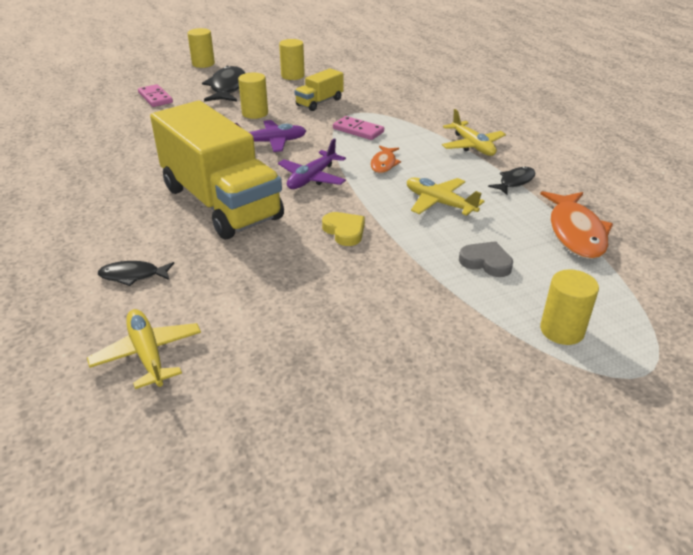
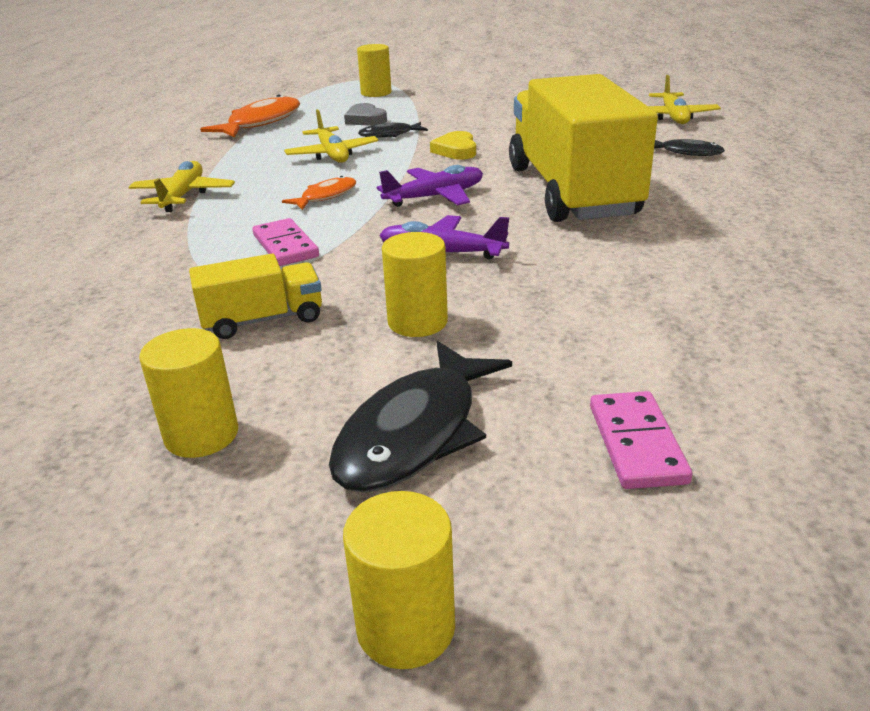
camera: 150 degrees left, 5 degrees down
black fish [488,166,535,195] -> black fish moved to [358,122,428,138]

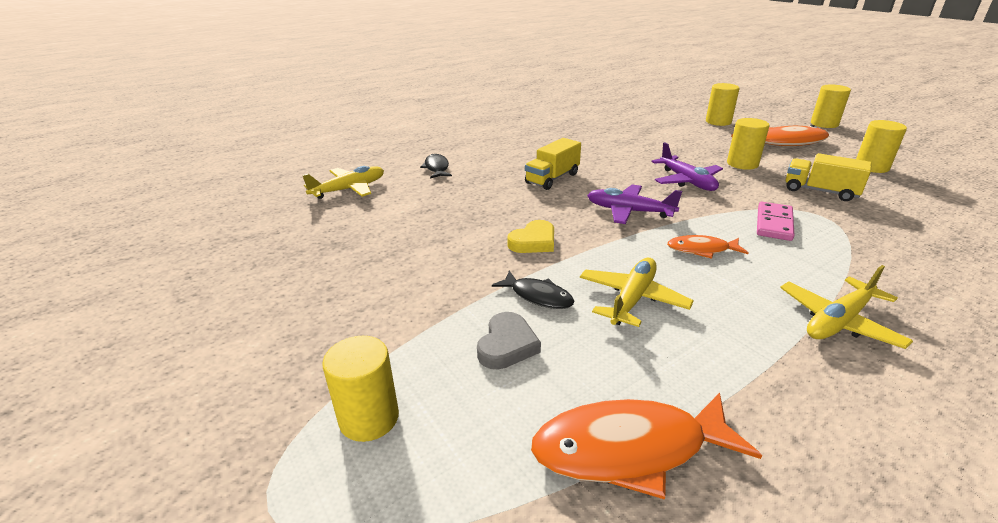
camera: 130 degrees left, 0 degrees up
black fish [329,341,512,493] -> orange fish [731,125,829,146]
yellow truck [509,74,658,222] -> yellow truck [525,138,581,190], size x0.44
pink domino [590,391,692,489] -> yellow cylinder [706,83,740,126]

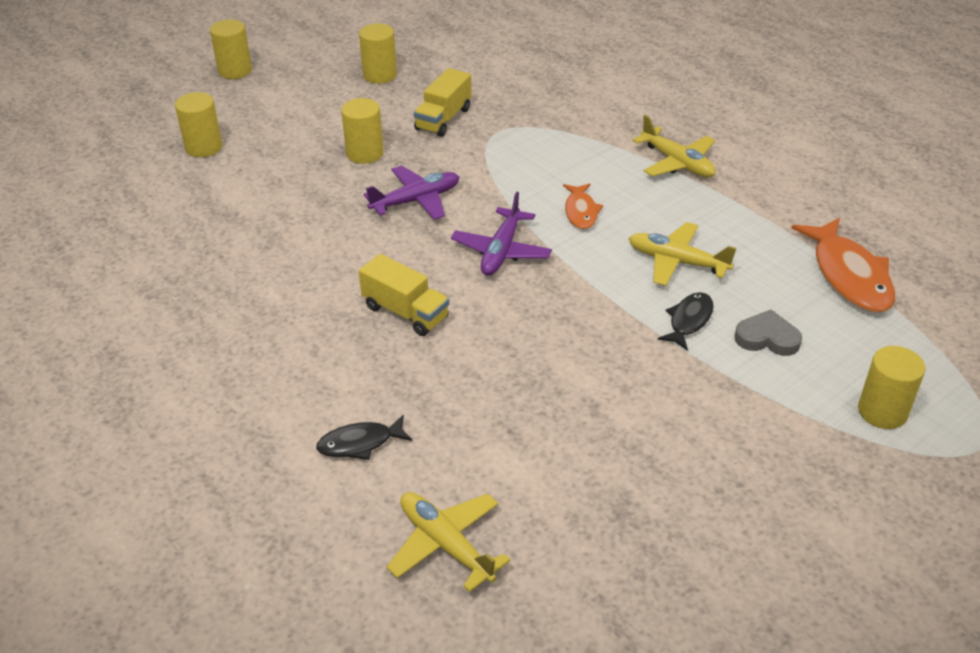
camera: 95 degrees left, 10 degrees up
yellow heart [507,220,554,253] -> none
orange fish [731,125,829,146] -> none
pink domino [757,202,795,241] -> none

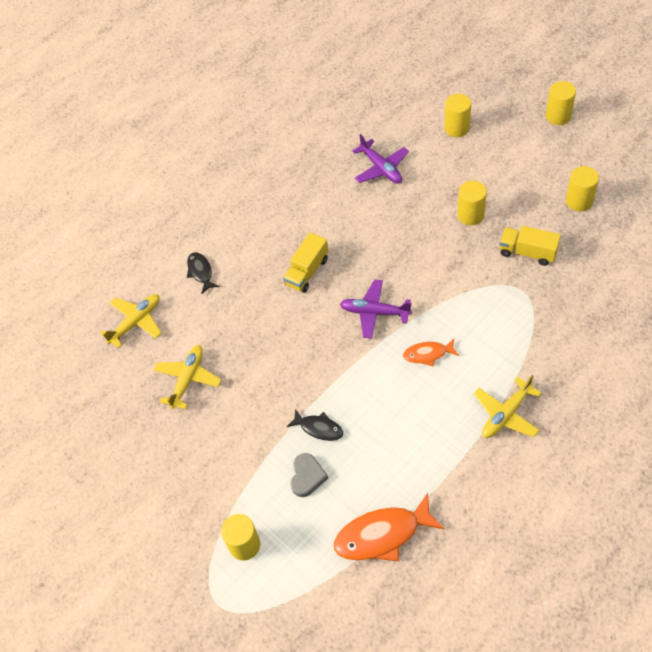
camera: 90 degrees right, 15 degrees up
purple plane [364,166,459,220] -> purple plane moved to [352,134,409,184]
yellow plane [628,222,736,286] -> yellow plane moved to [153,345,221,409]

